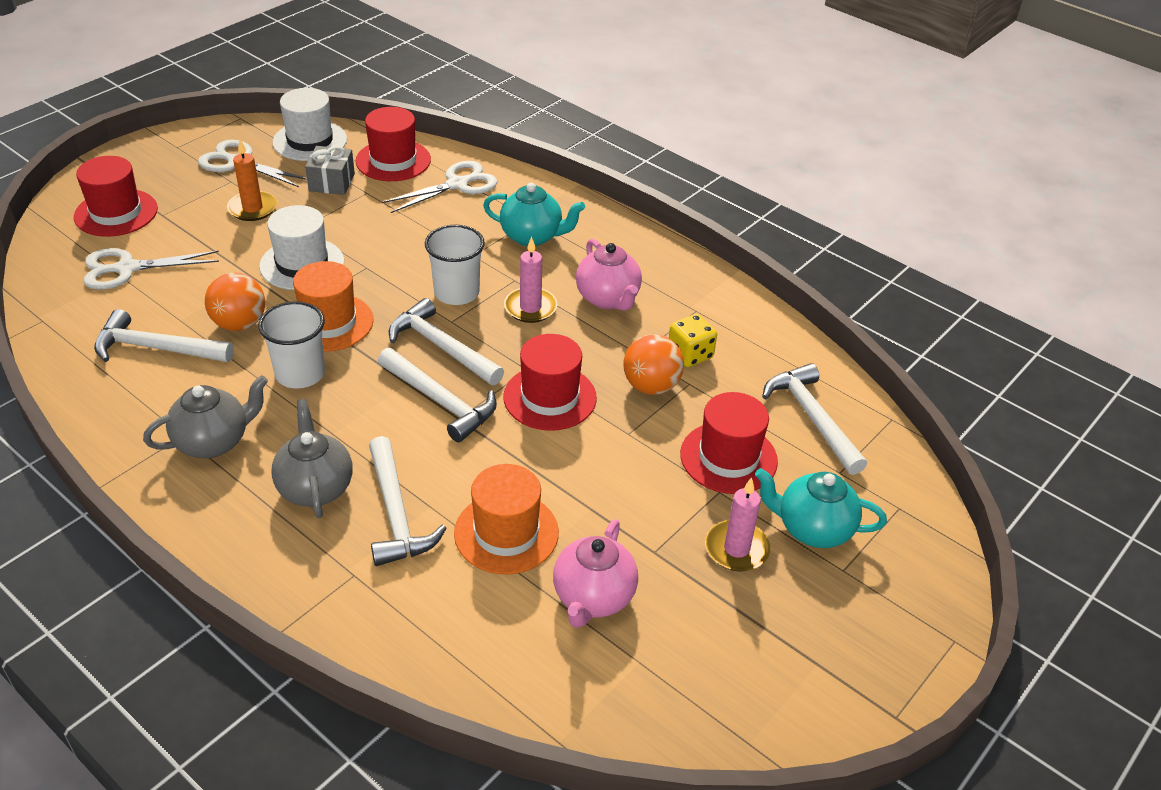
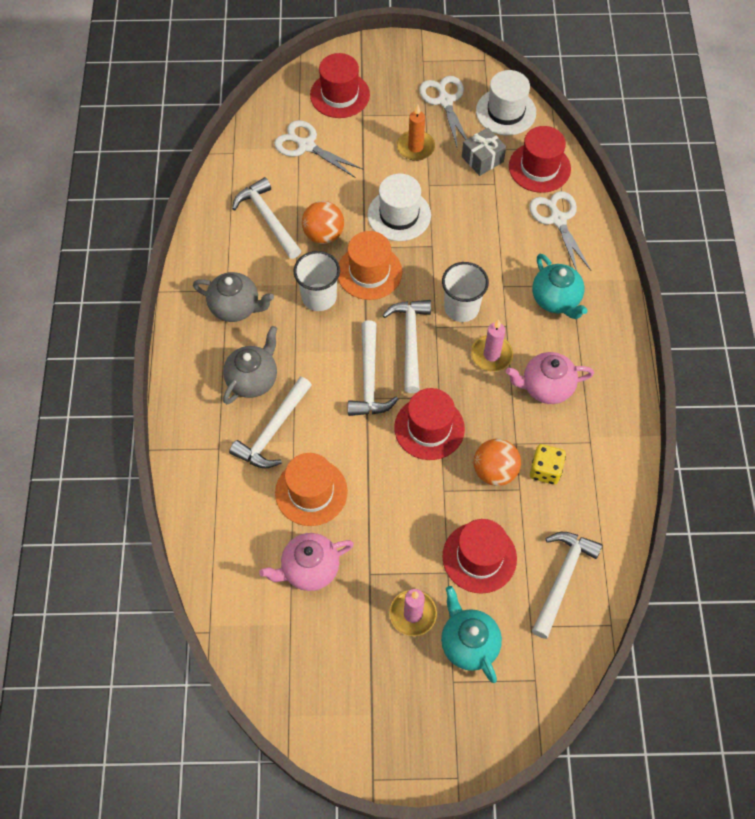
camera: 50 degrees right, 20 degrees up
white scissors [382,161,498,213] -> white scissors turned 120 degrees counterclockwise [529,191,591,271]
pink teapot [576,238,642,311] -> pink teapot turned 60 degrees clockwise [506,352,594,404]

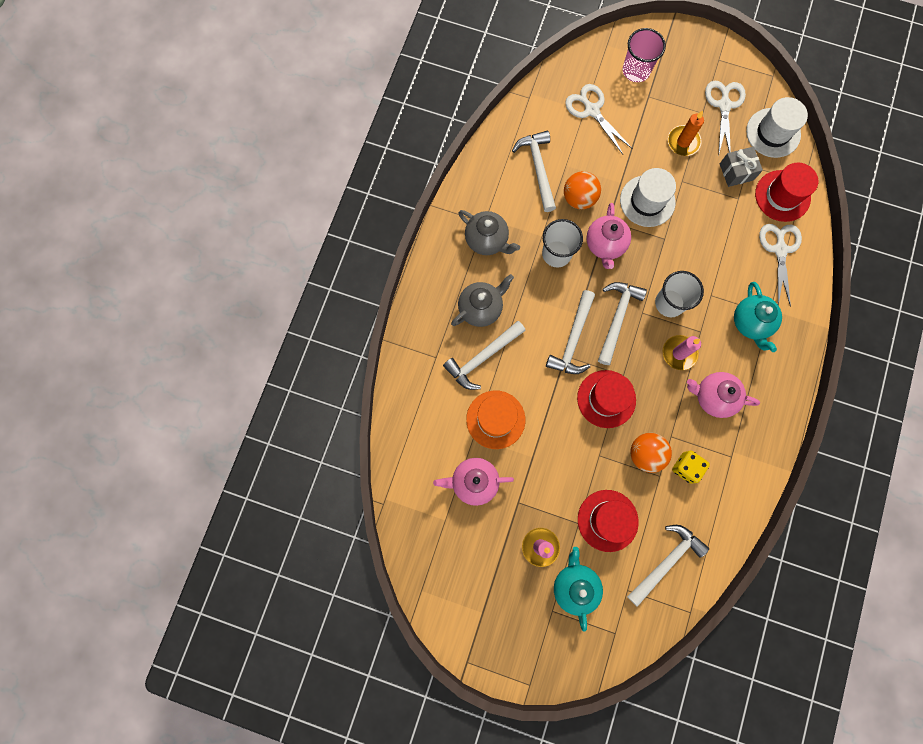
camera: 20 degrees right, 15 degrees up
red hat [310,53,370,118] -> pink cup [623,28,666,82]
orange hat [338,231,402,300] -> pink teapot [586,203,631,269]

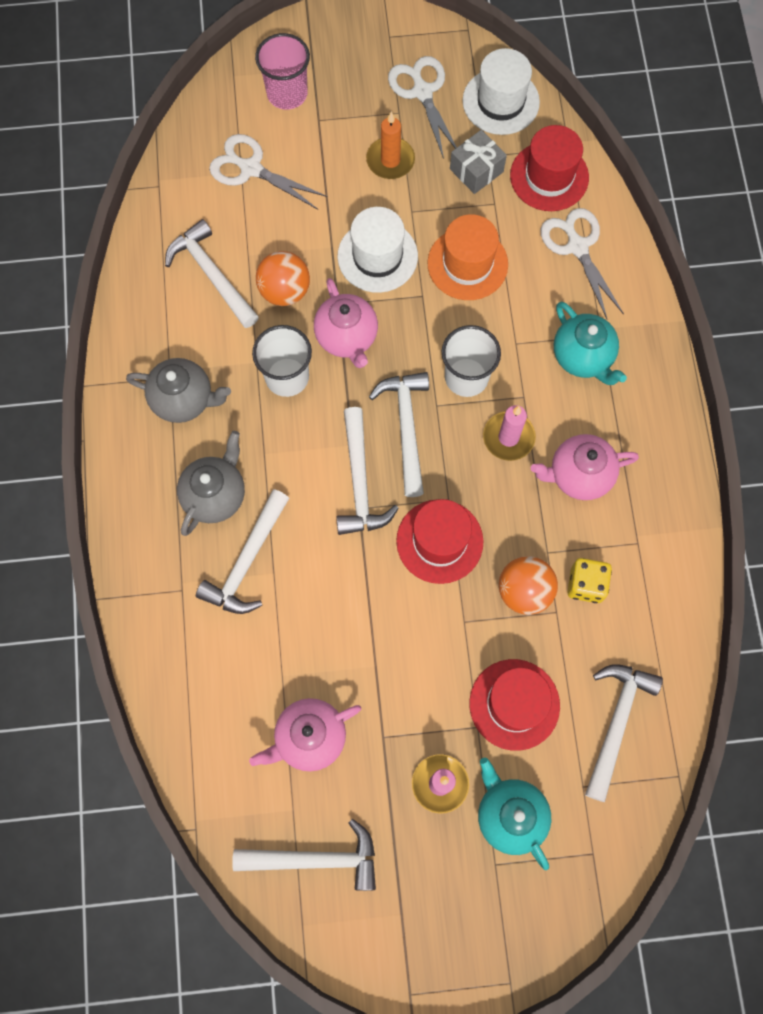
camera: 25 degrees left, 5 degrees down
orange hat [466,390,525,449] -> orange hat moved to [428,214,508,300]
none -> white hammer [232,819,376,891]

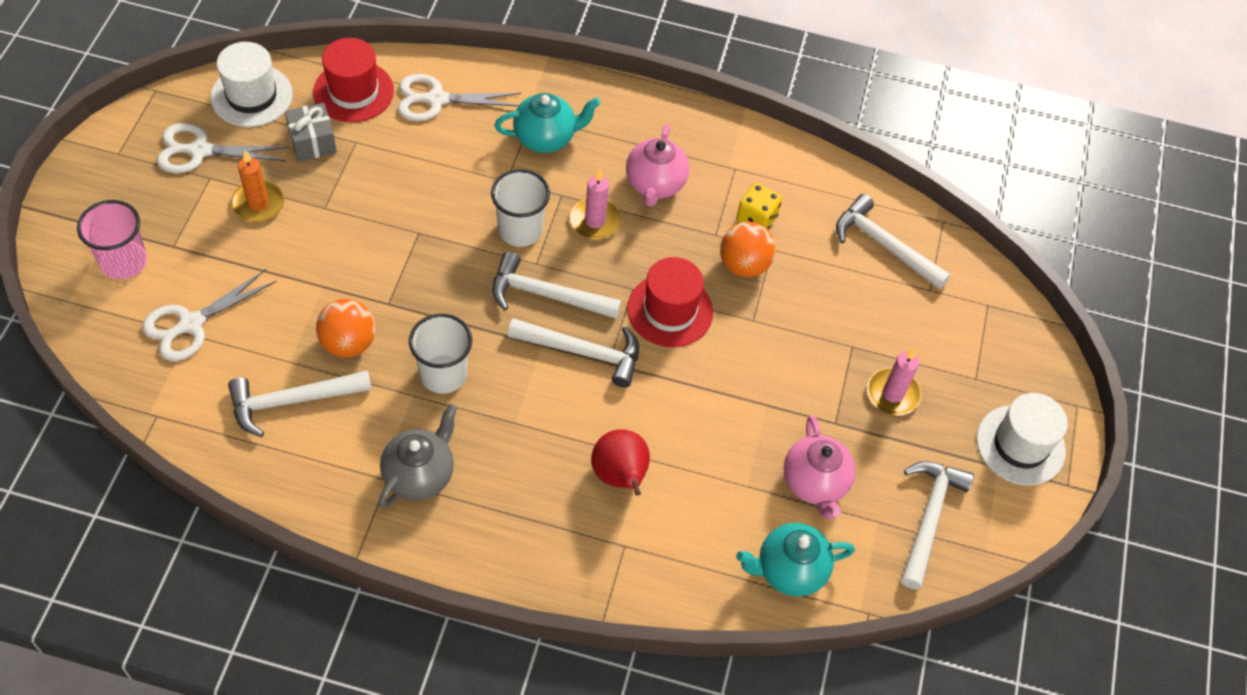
camera: 75 degrees left, 15 degrees down
grey teapot [177,431,245,536] -> none
white hammer [196,489,289,614] -> red pear [591,429,650,496]
pink teapot [314,278,378,368] -> none
white hat [337,207,418,293] -> white hat moved to [977,393,1068,486]
orange hat [428,214,508,300] -> none
red hat [469,659,560,751] -> none
turquoise teapot [478,758,551,870] -> turquoise teapot moved to [736,523,855,597]

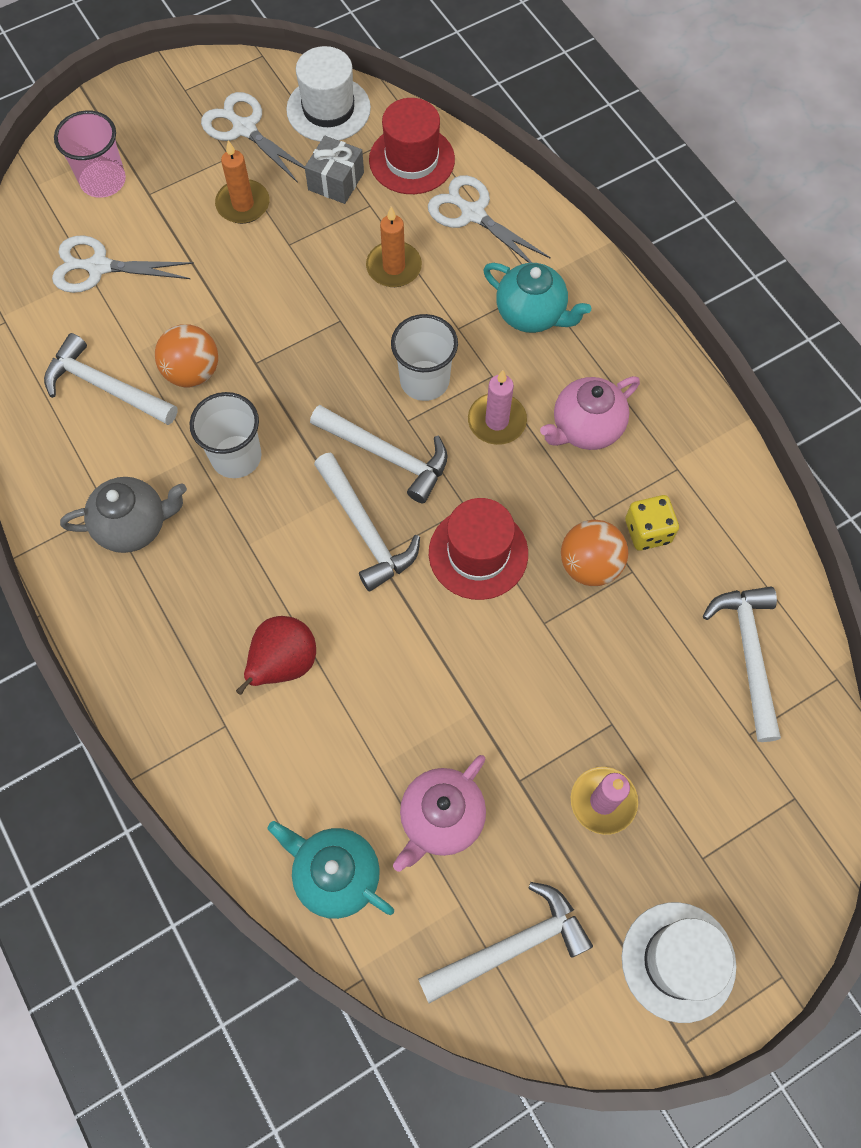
camera: 50 degrees right, 10 degrees up
white hammer [492,252,621,319] -> white hammer turned 150 degrees clockwise [310,405,447,503]
none -> orange candle [366,207,422,287]

